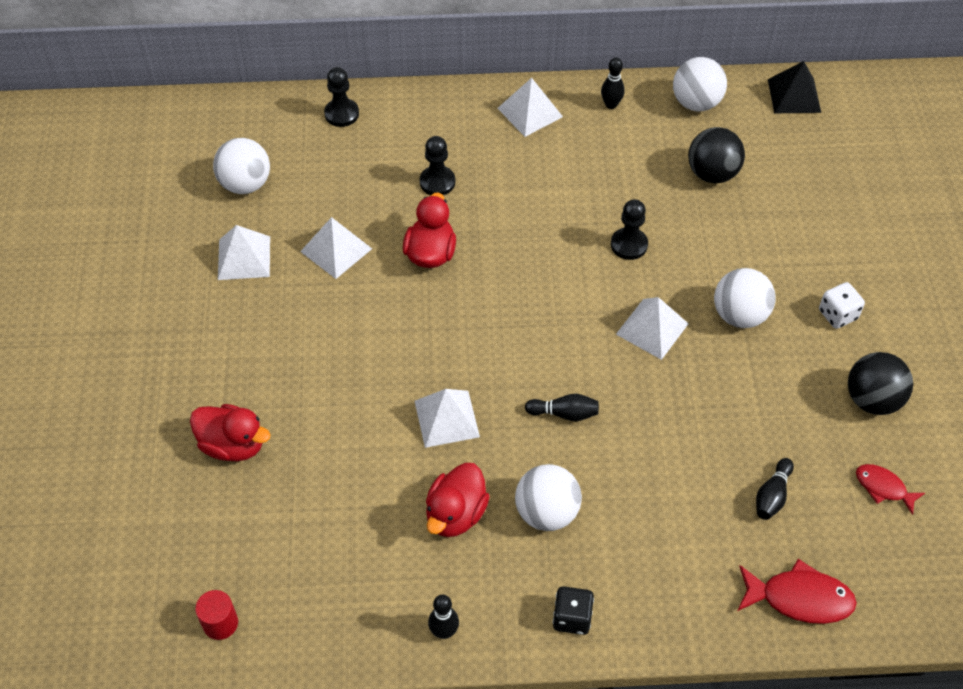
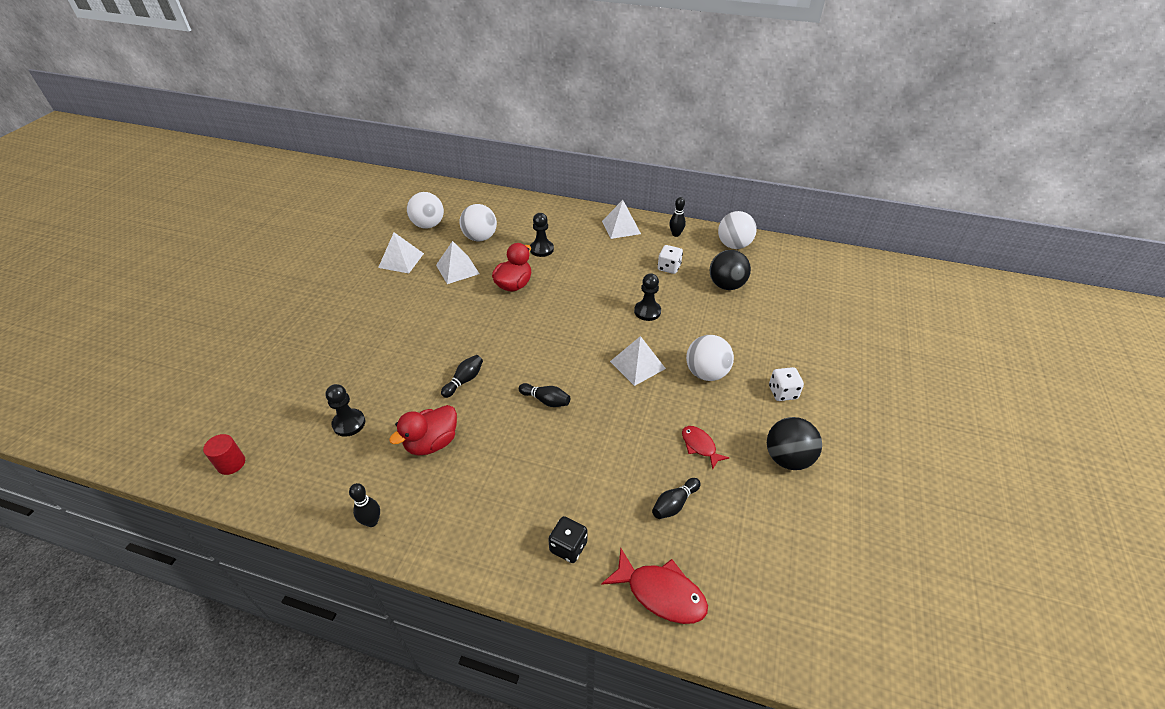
camera: 20 degrees right, 10 degrees down
red duck [190,404,271,461] -> none
black pawn [324,67,359,127] -> black pawn moved to [325,384,365,437]
white pyramid [415,389,480,448] -> black bowling pin [441,355,483,398]
white ball [515,464,582,531] -> white ball moved to [460,204,497,241]
black dice [553,586,594,635] -> black dice moved to [548,516,588,563]
black pyramid [768,61,821,113] -> none
red fish [856,464,925,515] -> red fish moved to [682,426,729,470]
none -> white dice [658,245,683,274]

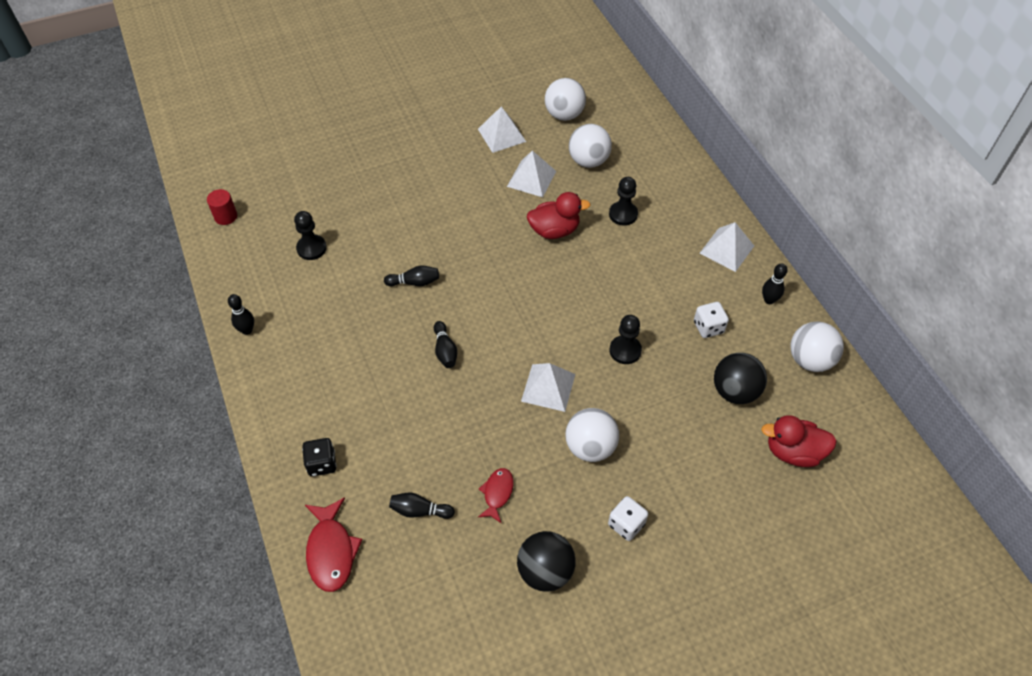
camera: 50 degrees right, 10 degrees up
red duck [389,405,457,456] -> red duck moved to [761,415,837,467]

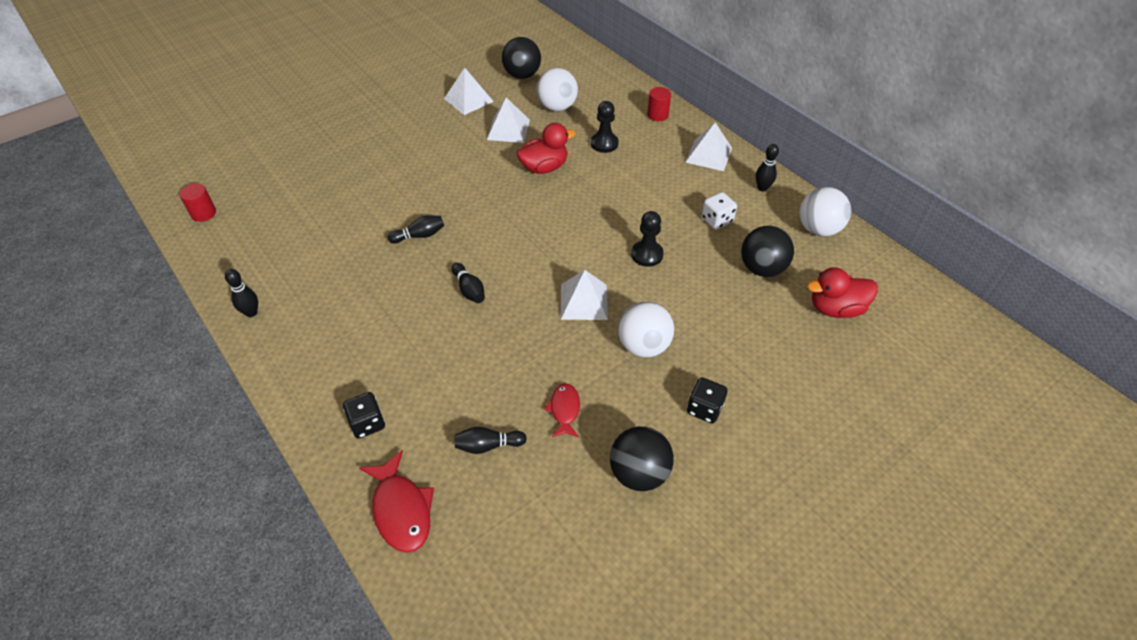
camera: 15 degrees left, 5 degrees down
black pawn [294,211,327,260] -> none
white ball [545,78,586,121] -> black ball [502,37,541,79]
white dice [608,496,648,541] -> black dice [687,377,728,423]
none -> red cylinder [647,87,671,121]

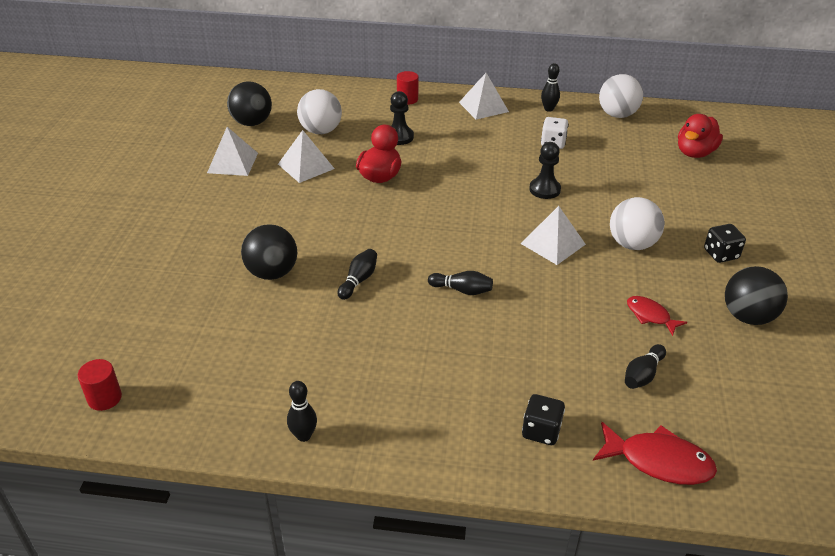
camera: 45 degrees left, 10 degrees down
black ball [741,225,794,277] -> black ball moved to [241,224,297,280]

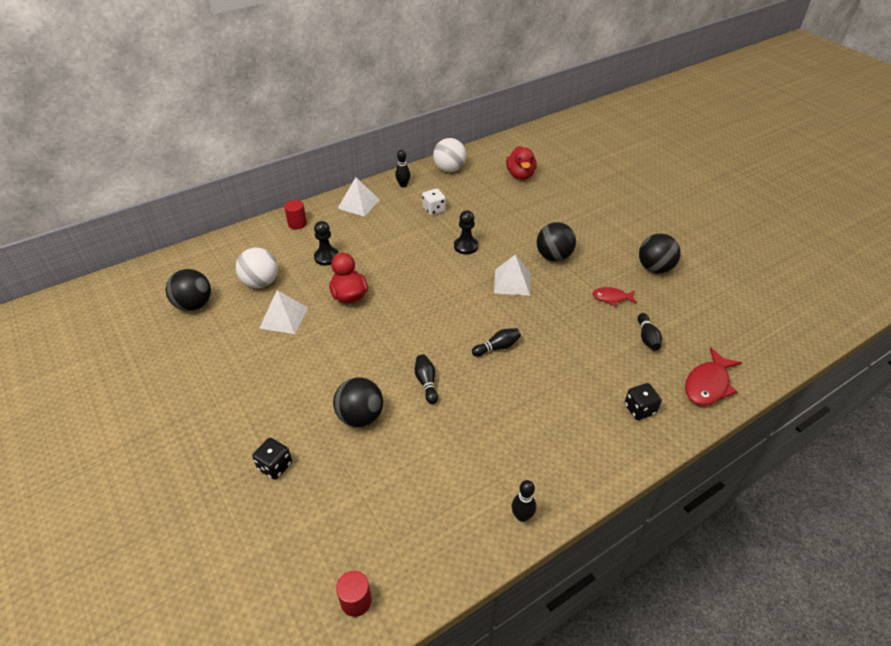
camera: 40 degrees left, 5 degrees up
white pyramid [207,127,258,176] -> none
red fish [593,422,717,485] -> red fish turned 150 degrees clockwise [685,347,742,405]
white ball [610,197,665,250] -> black ball [537,222,576,261]
black dice [704,224,746,263] -> black dice moved to [252,438,292,480]

